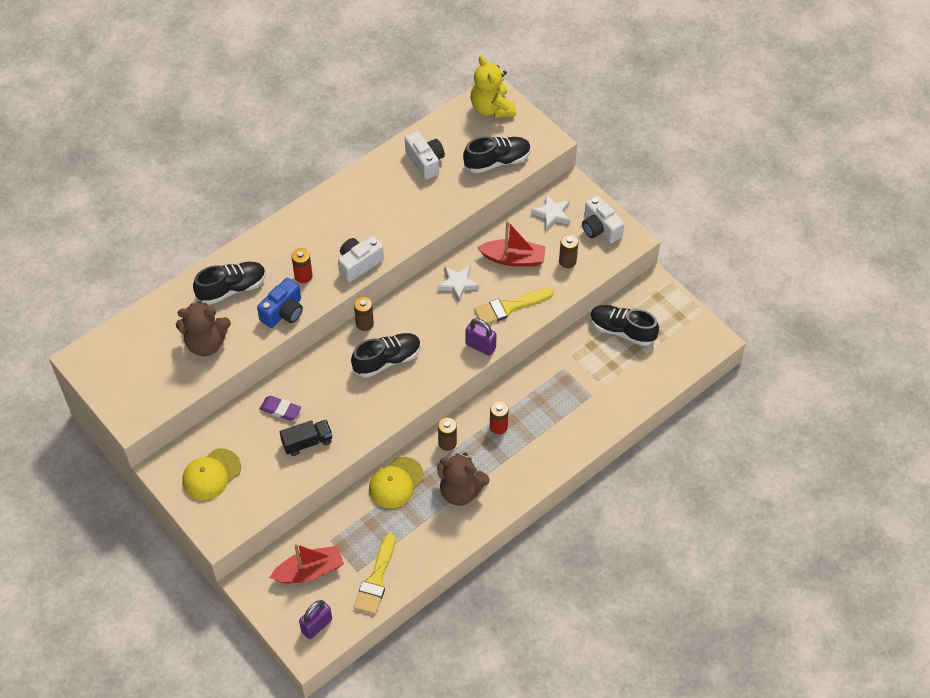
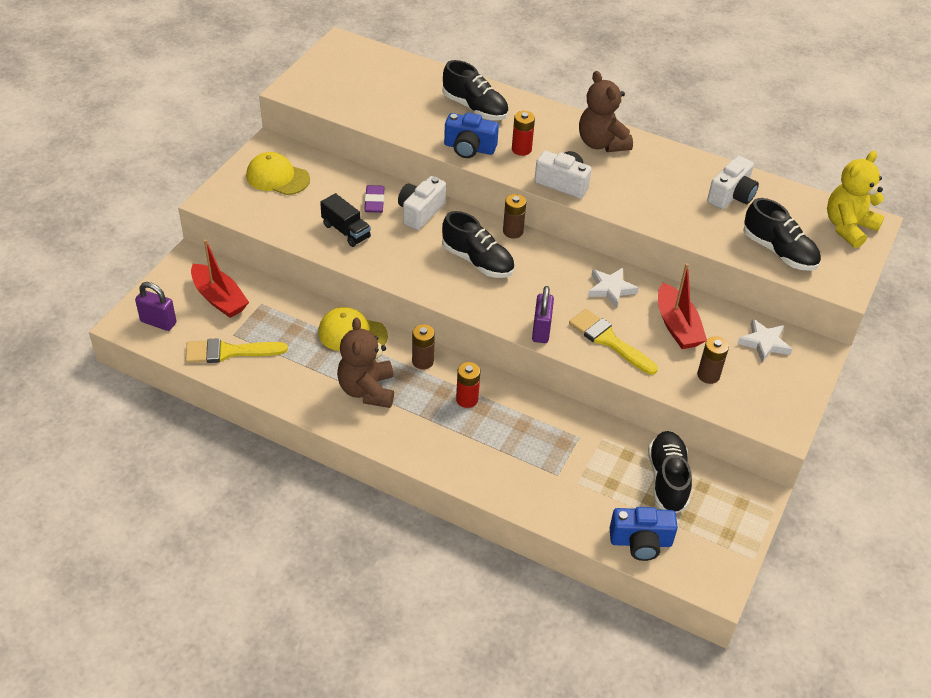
camera: 65 degrees right, 10 degrees down
brown teddy bear [176,301,231,357] -> brown teddy bear moved to [579,71,633,152]
white camera [582,196,624,243] -> white camera moved to [398,176,446,230]
none -> blue camera [610,507,678,561]

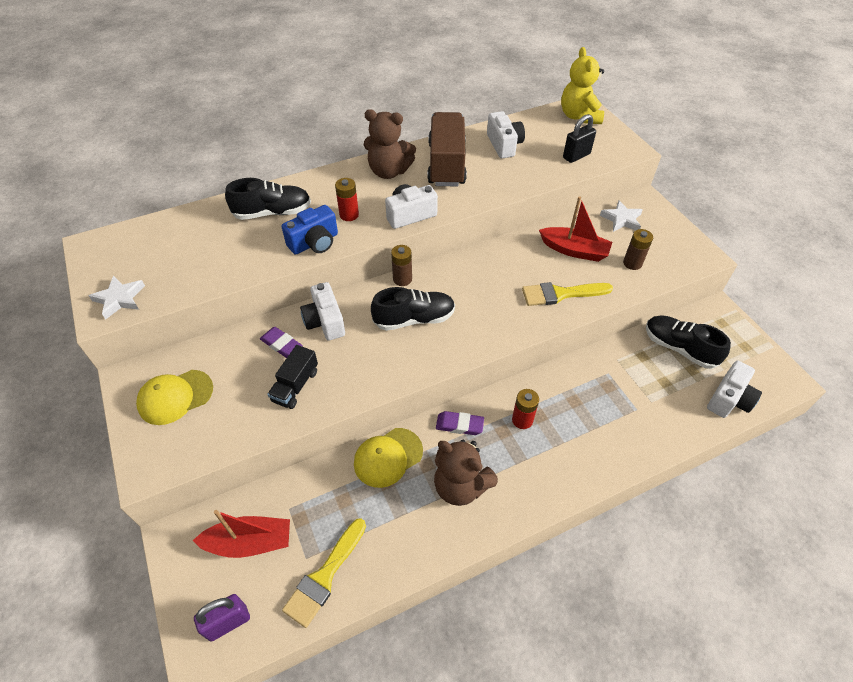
camera: 50 degrees left, 5 degrees up
black truck [320,193,371,247] -> black truck turned 120 degrees clockwise [267,345,318,409]
brown battery [412,324,435,370] -> purple eraser [436,411,484,435]
purple padlock [532,286,554,343] -> none
white star [588,268,639,308] -> white star moved to [89,275,145,320]
blue camera [610,507,678,561] -> white camera [707,360,762,418]
black shoe [743,198,821,271] -> black padlock [563,114,596,163]
none -> brown truck [427,112,467,186]

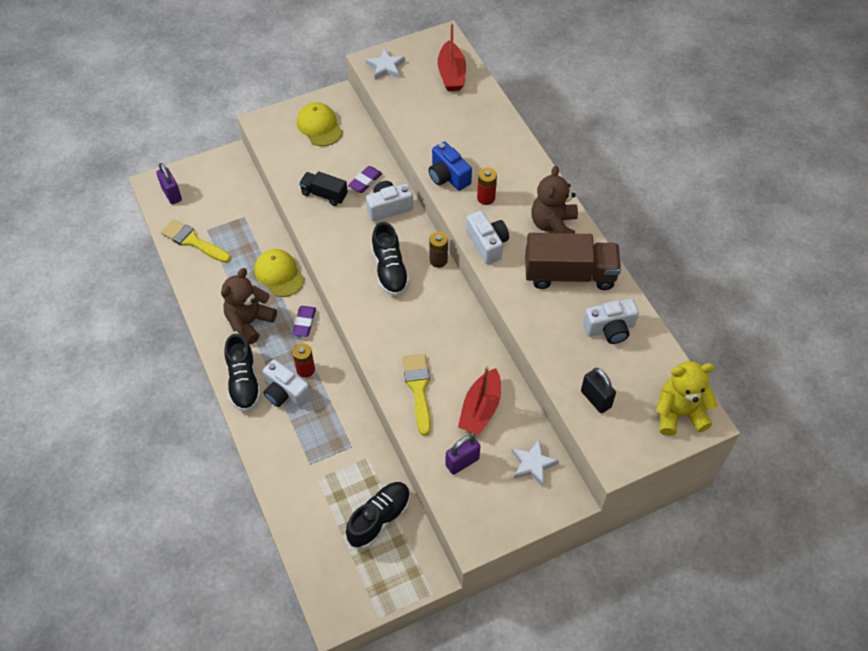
camera: 90 degrees right, 5 degrees up
red boat [192,510,290,558] -> red boat moved to [438,23,466,91]
black shoe [225,178,311,220] -> black shoe moved to [224,334,261,412]
brown battery [623,229,653,270] -> purple padlock [445,435,480,475]
white camera [707,360,762,418] -> white camera moved to [263,360,311,407]

